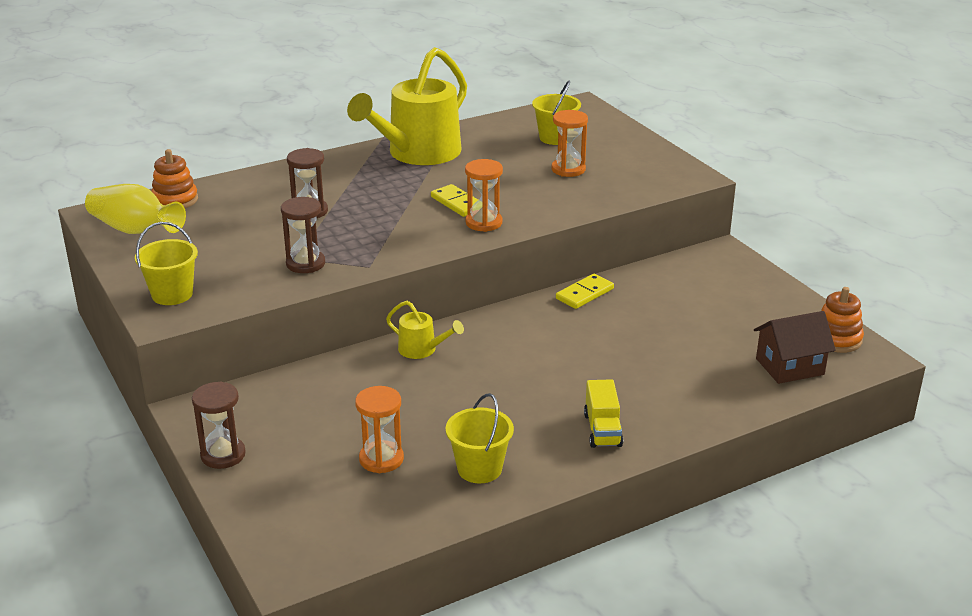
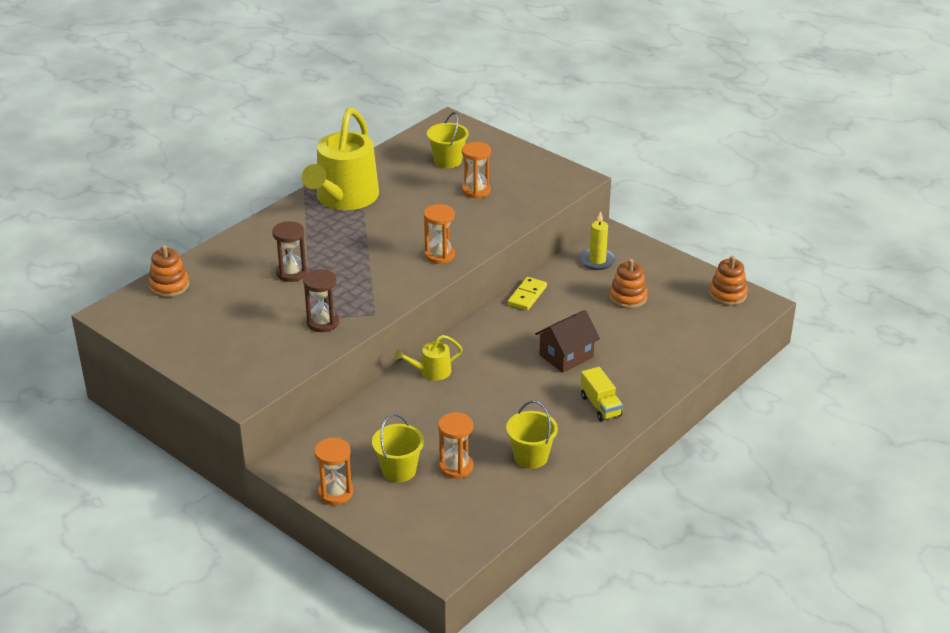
camera: 20 degrees left, 5 degrees up
yellow vase [85,184,186,234] -> none
yellow bucket [135,222,198,305] -> yellow bucket moved to [372,414,424,482]
brown hourglass [192,381,246,469] -> orange hourglass [314,438,353,505]
yellow watering can [386,301,464,359] -> yellow watering can turned 150 degrees clockwise [394,335,462,381]
yellow domino [431,184,478,217] -> none
brown house [754,311,836,384] -> brown house moved to [535,310,600,373]
none -> yellow candle [579,211,616,270]
none -> orange stacking toy [609,259,648,309]

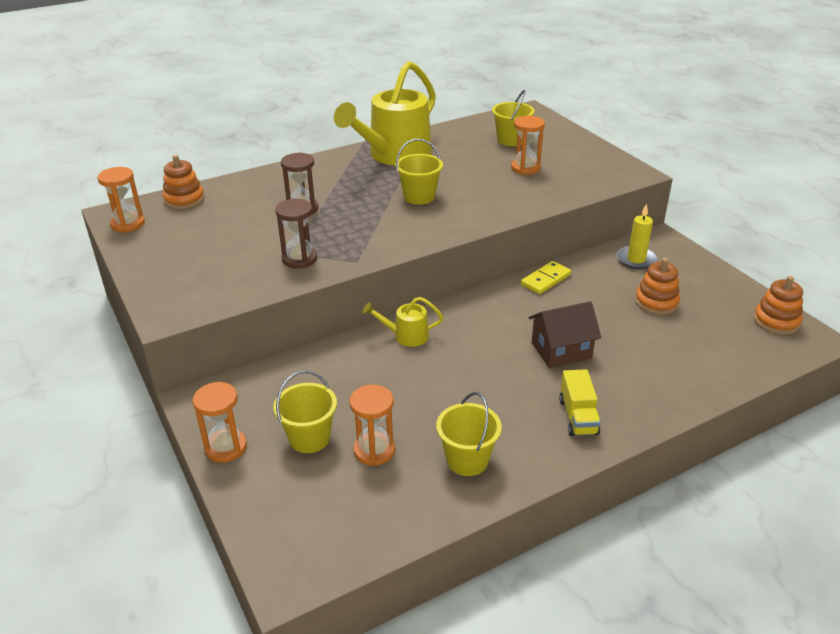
camera: 20 degrees right, 0 degrees up
orange hourglass [424,204,455,264] -> orange hourglass moved to [97,167,145,233]
none -> yellow bucket [395,139,443,205]

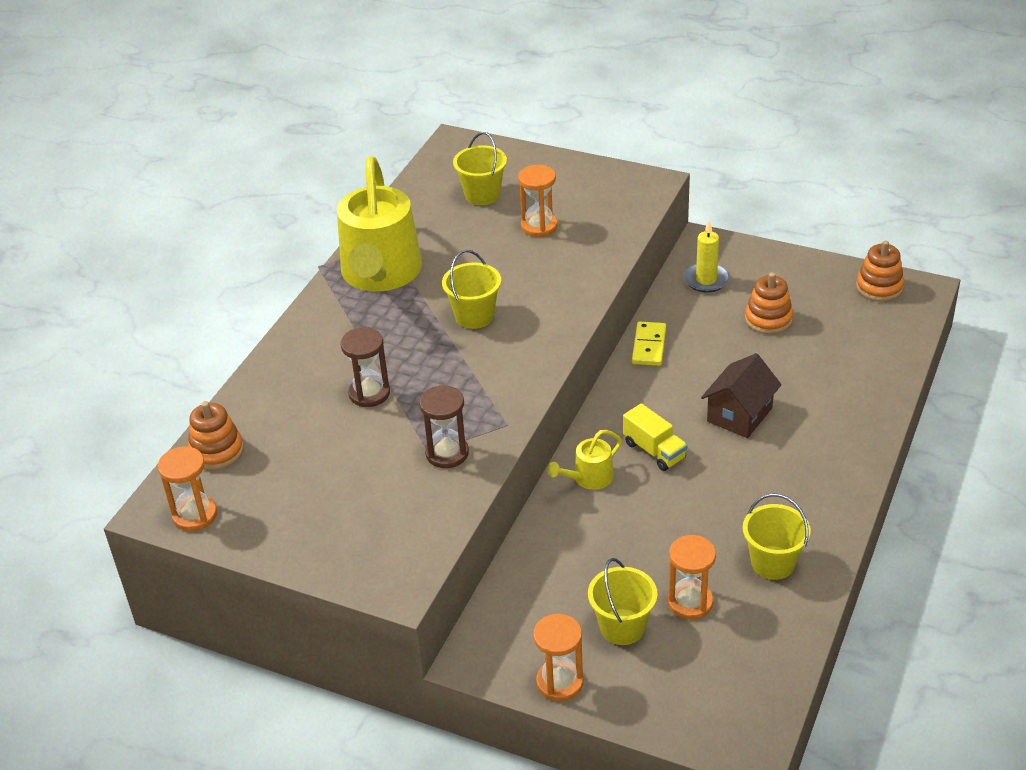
camera: 35 degrees left, 5 degrees up
yellow truck [559,369,601,436] -> yellow truck moved to [623,403,687,471]

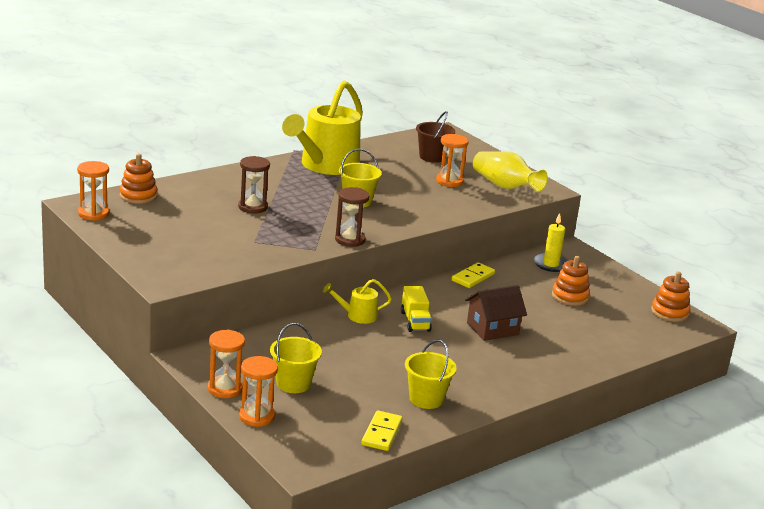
camera: 25 degrees right, 15 degrees down
brown hourglass [419,385,469,468] -> brown hourglass moved to [335,187,370,247]
yellow bucket [453,132,507,205] -> brown bucket [416,111,455,163]
orange hourglass [668,535,716,620] -> orange hourglass moved to [239,356,278,427]
none -> yellow domino [362,411,403,451]
none -> yellow vase [473,151,548,192]

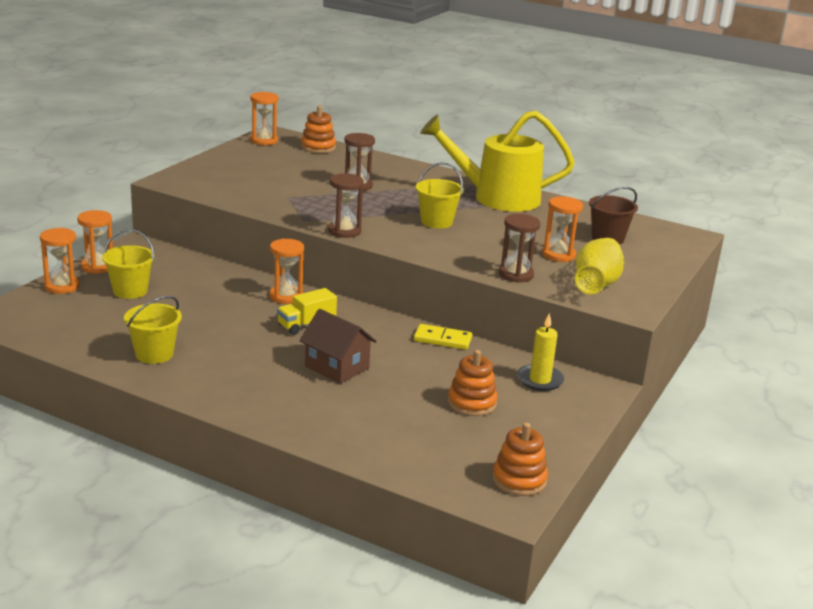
camera: 65 degrees right, 0 degrees up
yellow watering can [323,279,392,324] -> orange hourglass [269,238,304,304]
yellow domino [362,411,403,451] -> none
none -> brown hourglass [499,214,540,283]

